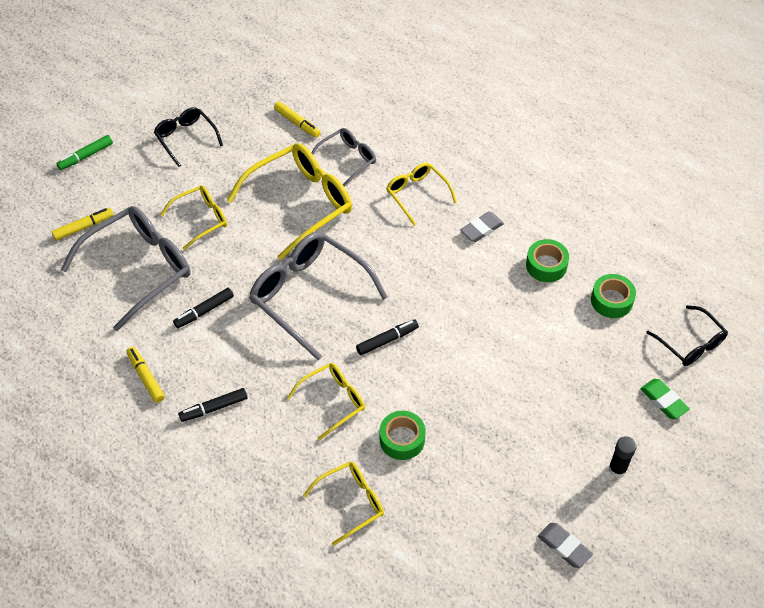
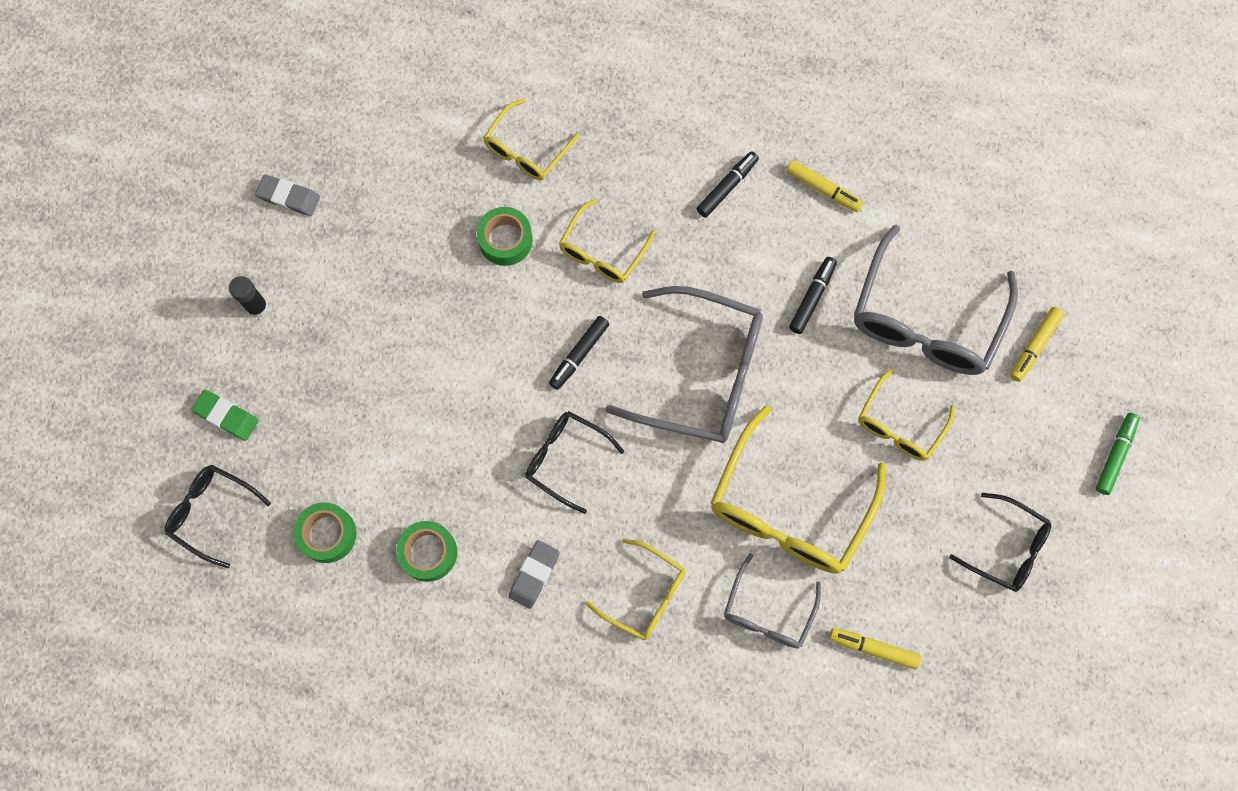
camera: 155 degrees right, 20 degrees up
none -> black glasses [525,411,624,514]

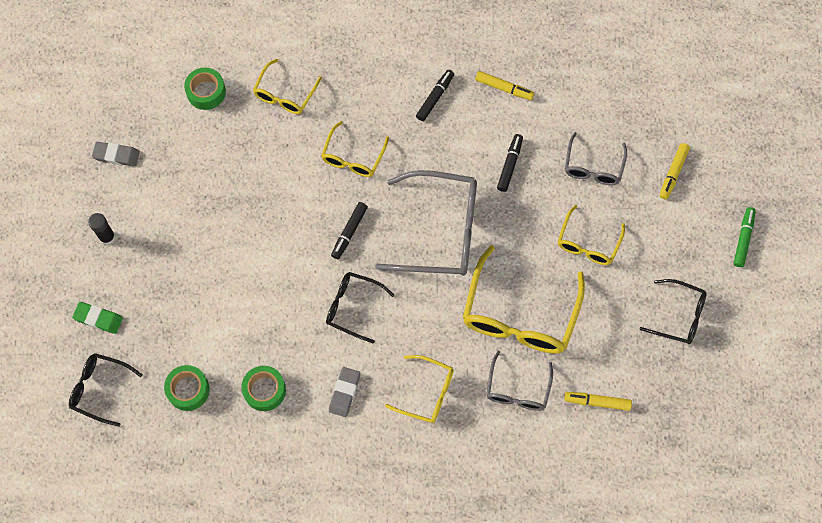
camera: 10 degrees left, 5 degrees down
green tape [477,207,533,266] -> green tape moved to [184,68,226,110]
grey glasses [854,225,1018,375] -> grey glasses [565,132,627,185], size x0.56

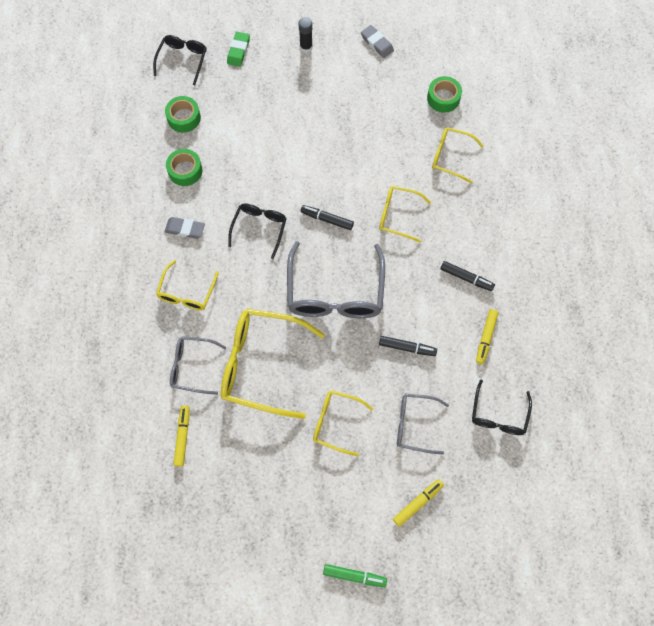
camera: 85 degrees right, 0 degrees up
grey eraser [92,142,140,167] -> grey eraser turned 45 degrees counterclockwise [361,25,394,58]
black glasses [640,279,706,344] -> black glasses moved to [472,379,532,435]
yellow marker [660,143,690,199] -> yellow marker turned 120 degrees clockwise [393,479,444,527]

